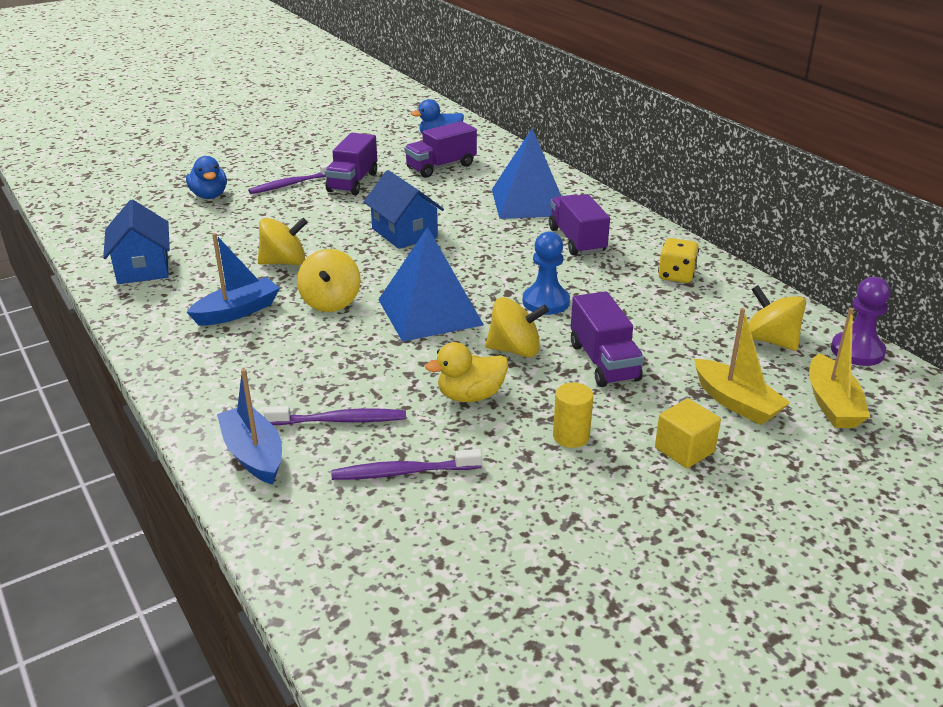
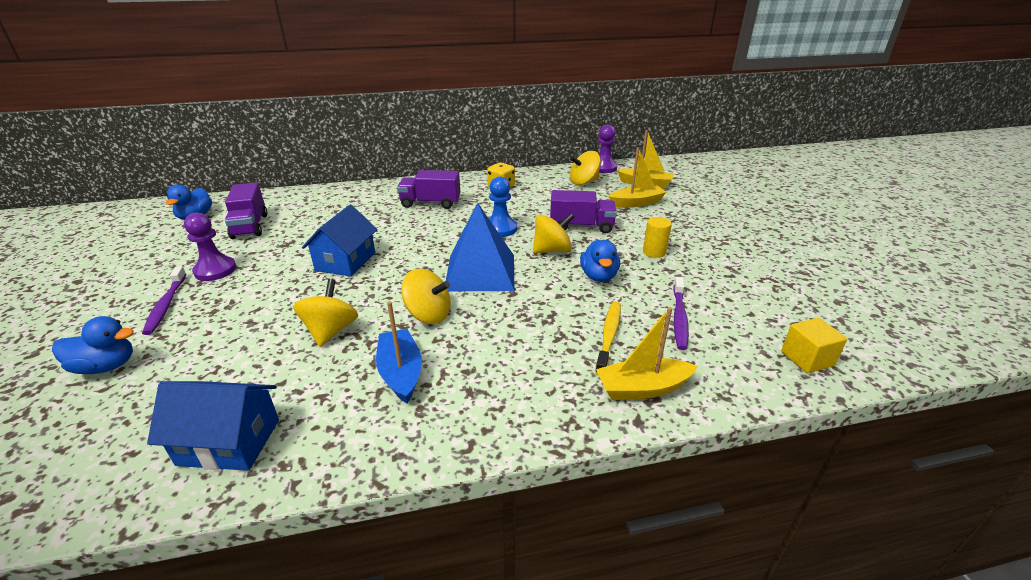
camera: 70 degrees left, 0 degrees up
blue boat [217,369,282,485] -> yellow boat [596,307,698,400]
purple toothbrush [264,406,406,425] -> yellow toothbrush [595,301,621,375]
purple truck [325,133,377,195] -> purple pawn [184,213,236,281]
blue house [364,170,444,249] -> blue house turned 60 degrees counterclockwise [302,205,378,277]
yellow duck [425,342,509,402] -> blue duck [580,240,620,282]
yellow spinning top [485,297,549,358] -> yellow spinning top turned 45 degrees clockwise [533,213,574,253]
blue pyramid [492,128,561,219] -> none
yellow cube [655,398,721,469] -> yellow cube moved to [781,318,847,373]

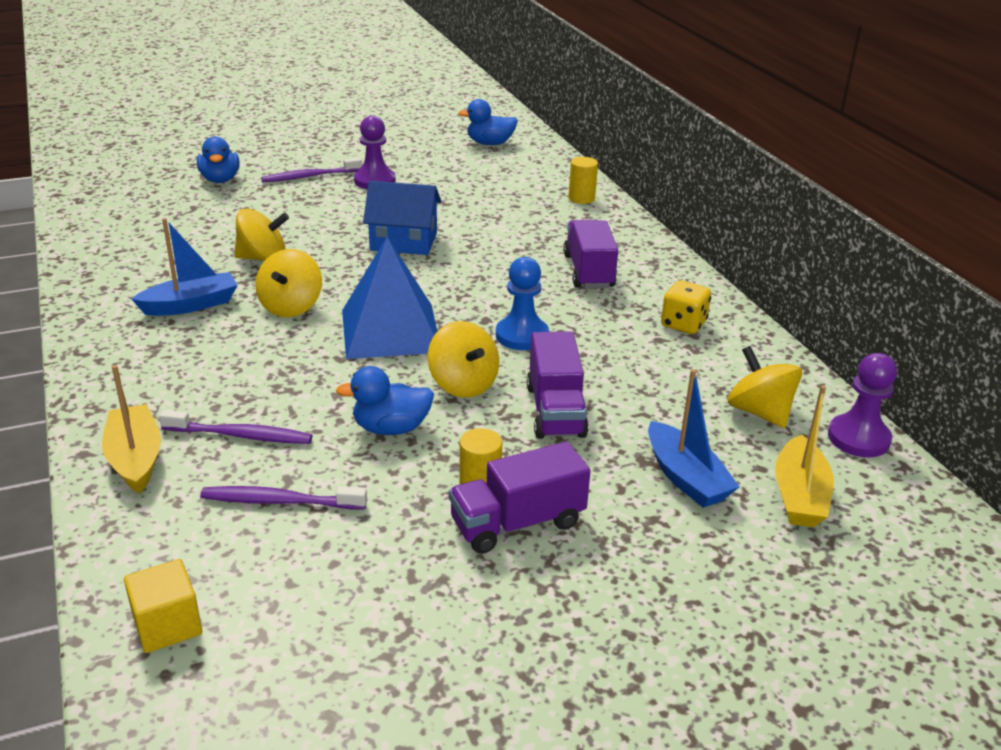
camera: 80 degrees right, 0 degrees up
blue house [147,381,279,471] -> none
purple truck [225,182,267,239] -> purple truck moved to [449,442,590,554]
yellow toothbrush [595,301,621,375] -> purple toothbrush [159,410,312,444]
yellow boat [608,147,667,208] -> blue boat [648,369,740,508]
none -> yellow cylinder [568,157,598,204]

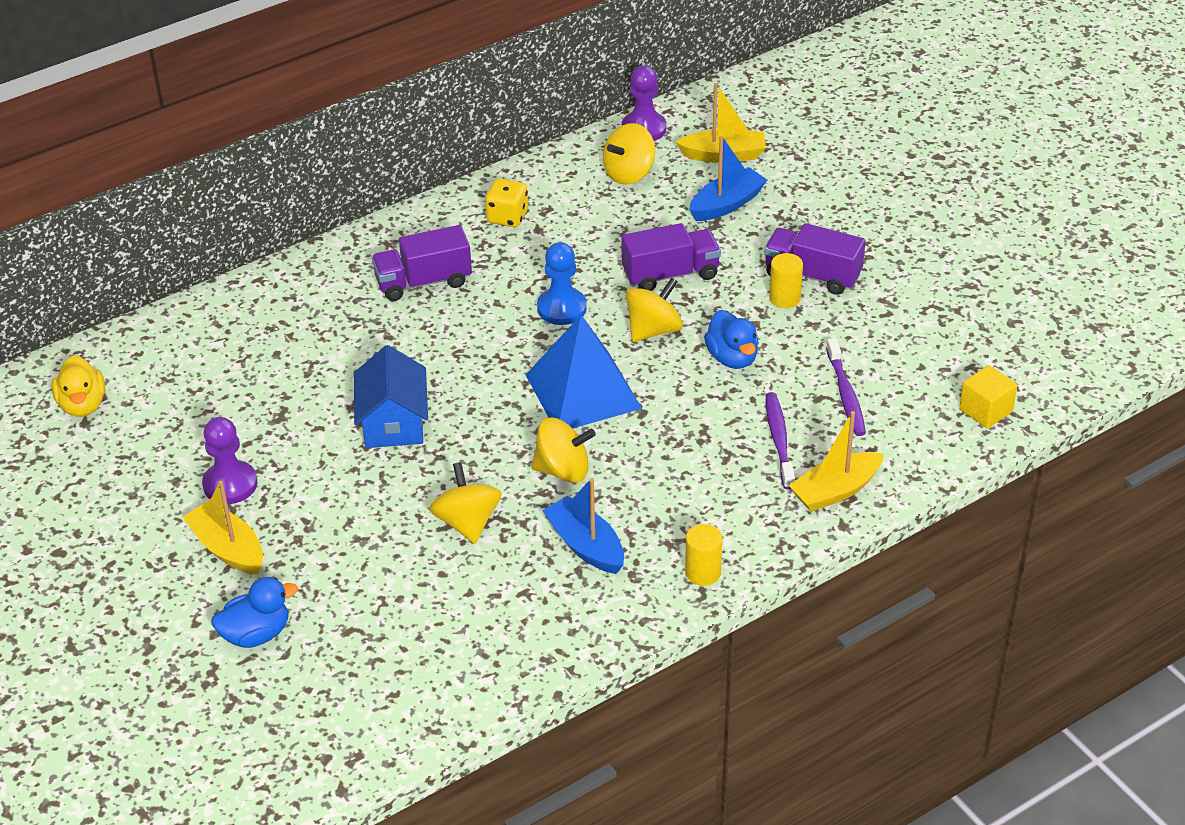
camera: 100 degrees left, 10 degrees up
purple toothbrush [261,158,362,182] -> yellow boat [183,481,263,575]
purple truck [449,442,590,554] -> purple truck turned 150 degrees clockwise [764,223,866,295]
blue duck [458,99,518,145] -> yellow duck [52,356,105,417]
yellow cylinder [568,157,598,204] -> yellow cylinder moved to [685,524,722,586]

